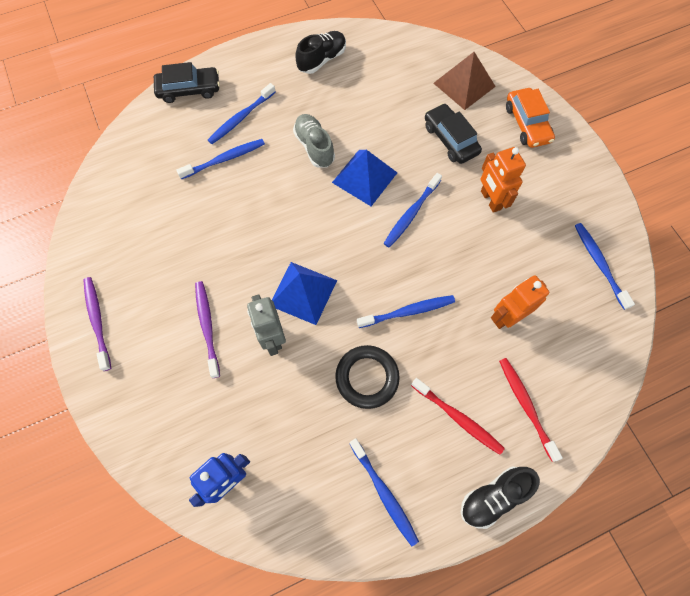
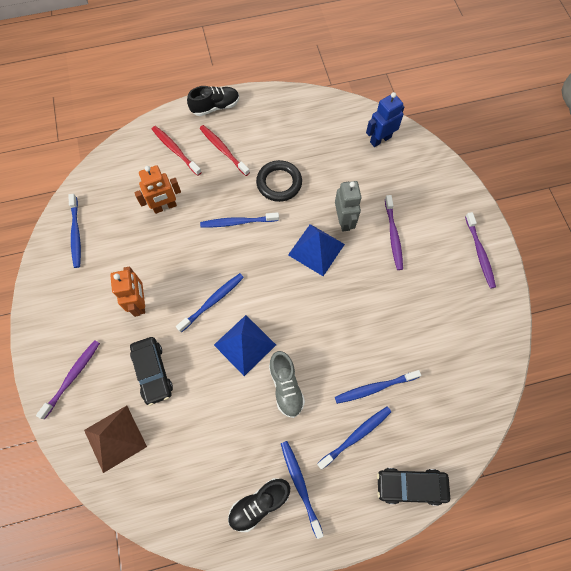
camera: 170 degrees left, 0 degrees up
blue toothbrush [350,438,419,547] -> blue toothbrush moved to [281,441,324,539]
red toothbrush [499,358,563,462] -> red toothbrush turned 150 degrees clockwise [152,126,202,176]
orange car [506,88,555,148] -> purple toothbrush [36,340,100,419]

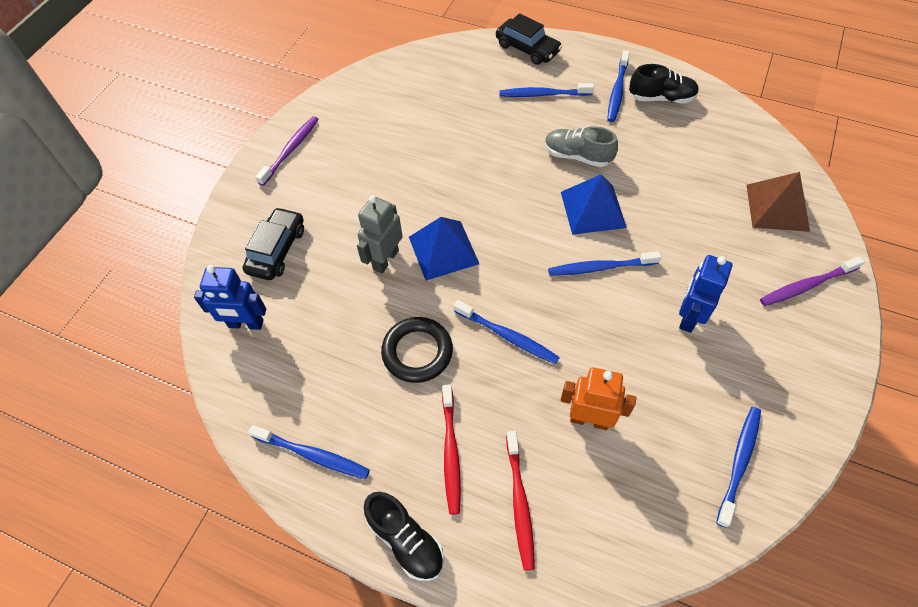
camera: 140 degrees left, 10 degrees down
orange robot [110,267,145,317] -> blue robot [679,255,732,333]
black car [130,337,173,406] -> black car moved to [242,207,304,280]
black shoe [187,86,239,116] -> black shoe turned 150 degrees counterclockwise [364,492,444,581]
grey shoe [269,351,305,418] -> grey shoe turned 90 degrees counterclockwise [545,126,618,167]
blue toothbrush [335,370,421,404] -> blue toothbrush moved to [248,425,370,479]
purple toothbrush [385,195,403,270] -> none

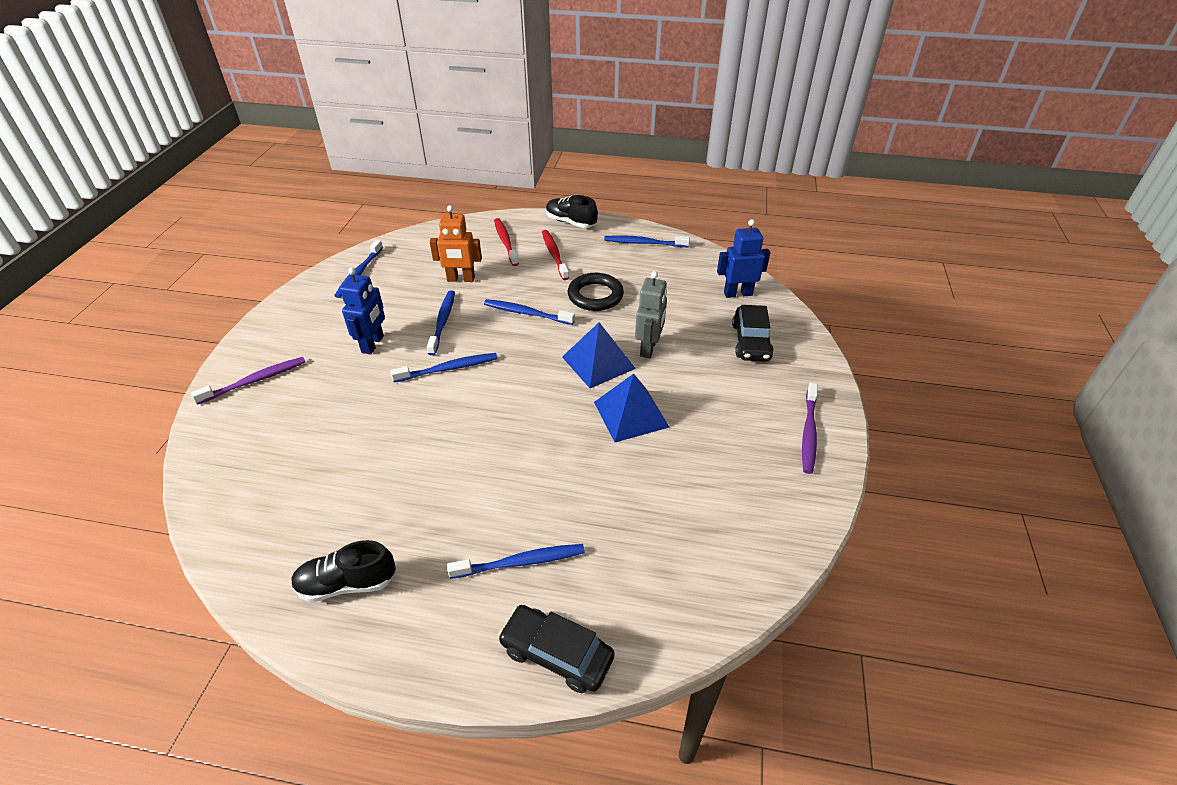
camera: 165 degrees right, 15 degrees down
grey shoe [545,126,618,167] -> none
blue pyramid [561,174,627,235] -> blue pyramid moved to [594,374,669,442]
blue toothbrush [607,50,630,122] -> blue toothbrush moved to [427,290,455,355]
brown pyramid [747,172,810,232] -> none

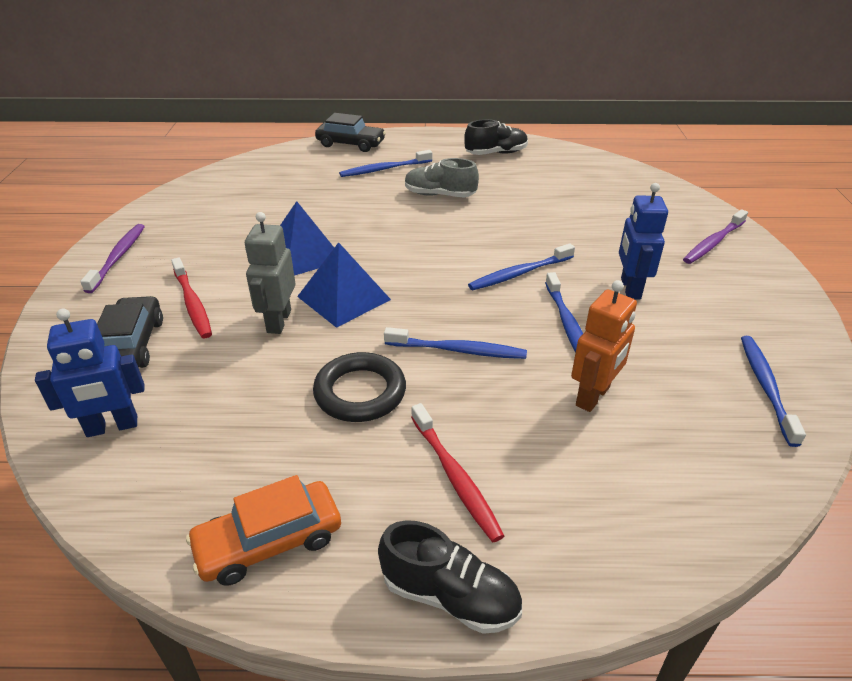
camera: 170 degrees right, 5 degrees down
orange robot [429,205,482,282] -> orange robot turned 135 degrees clockwise [571,280,637,412]
red toothbrush [494,218,519,266] -> red toothbrush moved to [171,257,212,338]
blue toothbrush [604,235,690,247] -> orange car [186,475,341,586]
none -> grey shoe [405,158,479,197]

